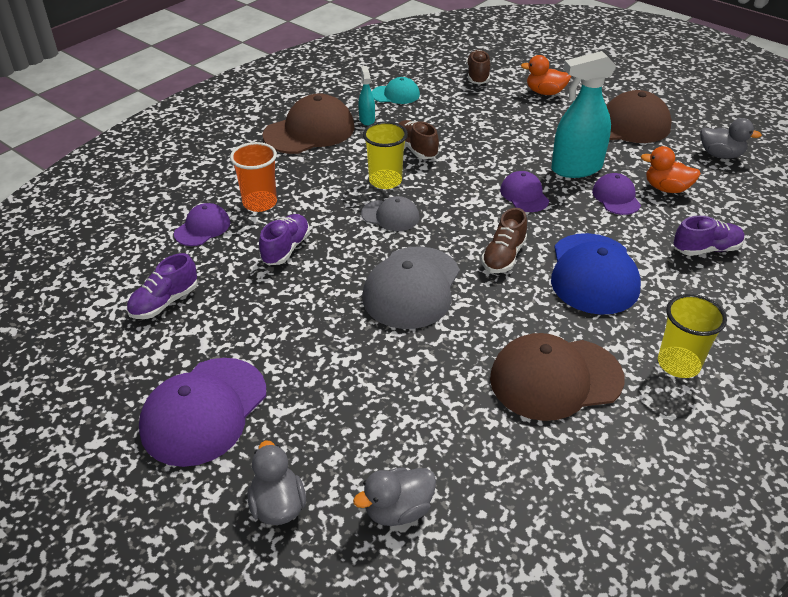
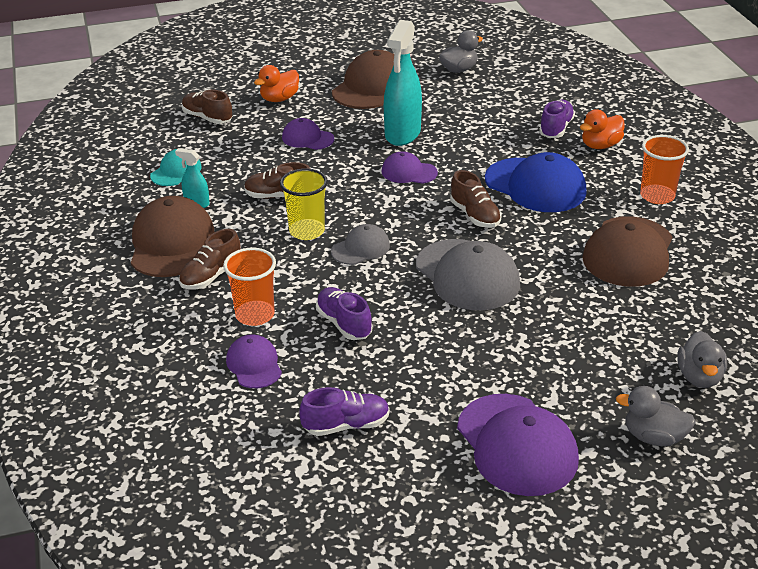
camera: 55 degrees left, 5 degrees down
purple shoe [127,253,198,319] -> purple shoe turned 90 degrees counterclockwise [299,387,390,436]
purple cap [592,173,641,215] -> purple cap moved to [282,118,334,150]
orange duck [641,146,701,193] -> orange duck moved to [580,109,625,149]
yellow cup [658,294,727,378] -> orange cup [640,135,689,204]
none -> brown shoe [179,229,241,289]

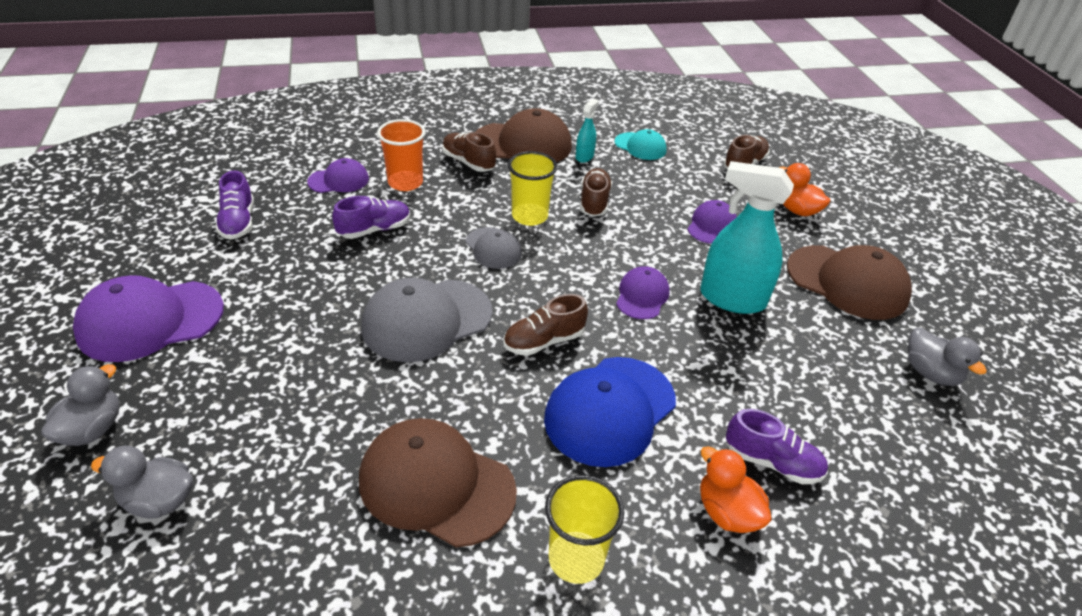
camera: 90 degrees right, 5 degrees up
orange cup [640,135,689,204] -> yellow cup [545,475,624,584]

